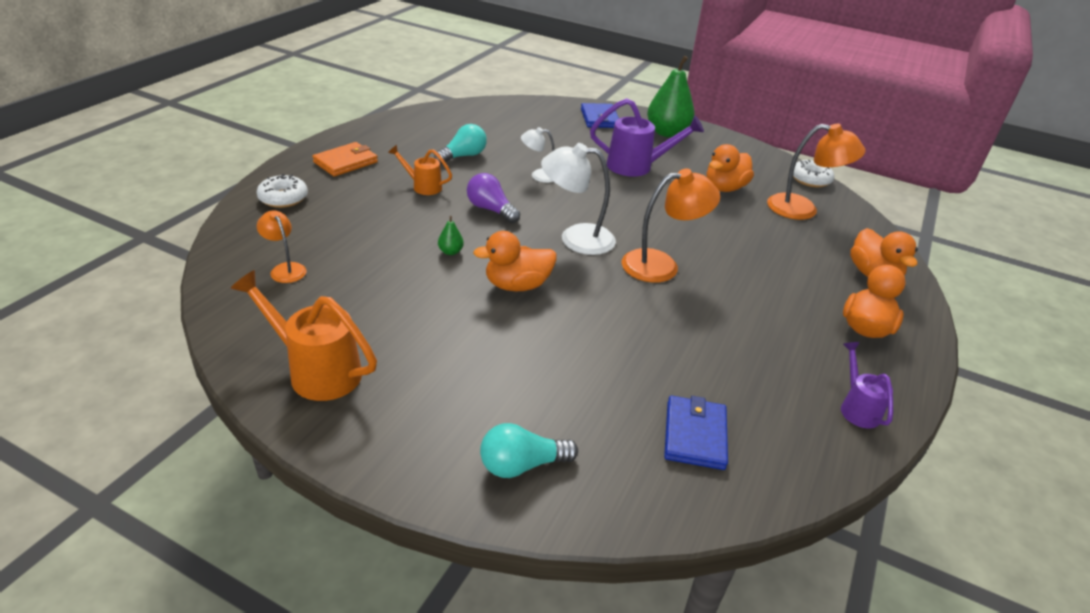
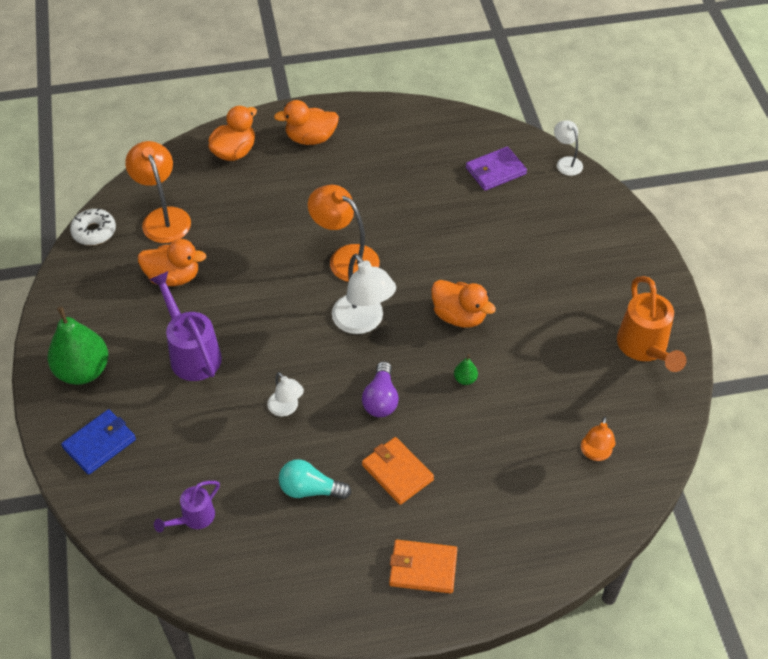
camera: 125 degrees left, 15 degrees up
white donut [256,174,308,208] -> none
orange watering can [388,145,452,195] -> orange wallet [362,437,434,505]
turquoise light bulb [480,423,578,478] -> none
blue wallet [664,396,728,470] -> purple wallet [466,146,527,191]
purple watering can [841,342,893,428] -> purple watering can moved to [154,481,220,532]
none -> white lamp [554,120,583,176]

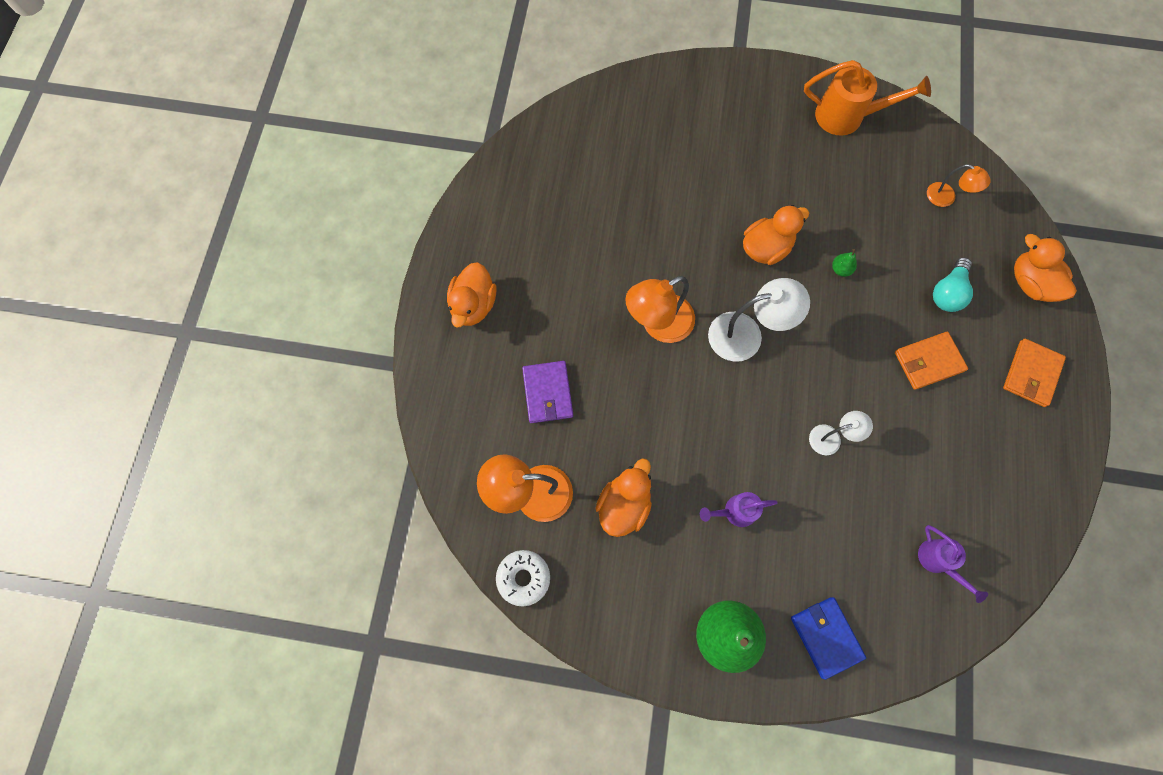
camera: 70 degrees left, 20 degrees up
purple watering can [149,271,222,381] -> purple watering can [700,492,778,527], size x0.58
orange duck [208,106,257,161] -> orange duck moved to [1014,234,1077,302]
turquoise light bulb [279,459,351,499] -> turquoise light bulb moved to [933,257,973,312]
purple light bulb [362,361,399,417] -> none
purple wallet [466,146,527,191] -> purple wallet moved to [522,361,573,423]
white lamp [554,120,583,176] -> none

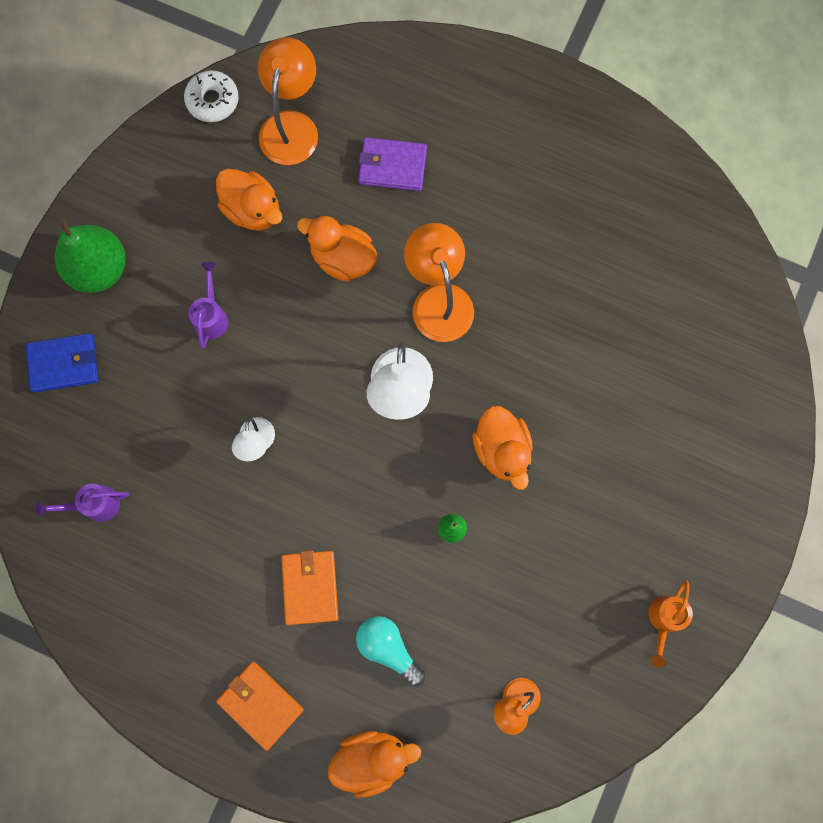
camera: 105 degrees right, 5 degrees up
orange duck [447,262,496,327] -> orange duck moved to [297,215,378,282]
orange watering can [804,60,931,136] -> orange watering can [649,580,693,668], size x0.58

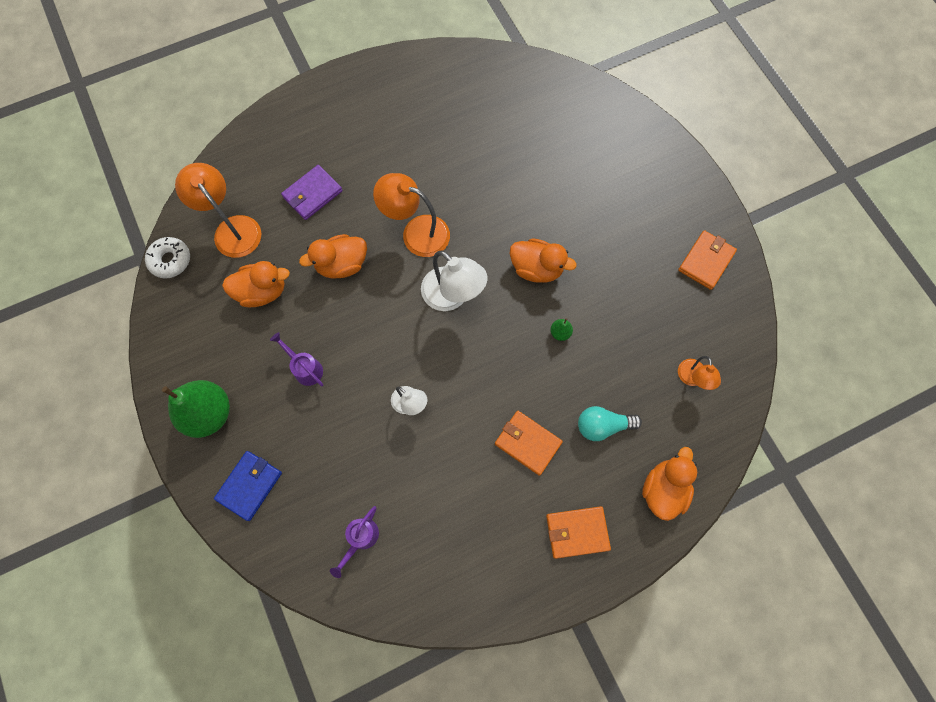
camera: 50 degrees left, 5 degrees down
orange watering can [649,580,693,668] -> orange wallet [678,230,737,290]

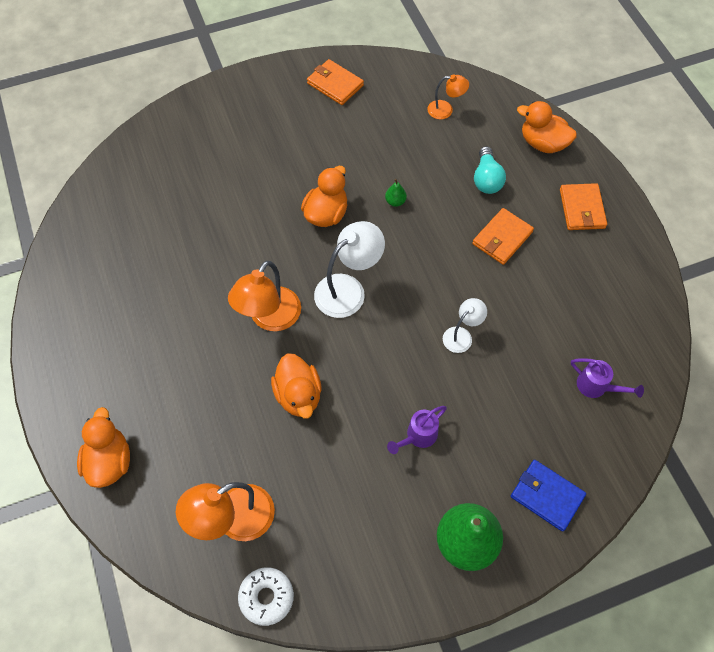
camera: 85 degrees left, 10 degrees down
orange duck [222,261,290,308] -> orange duck moved to [77,407,130,488]
purple wallet [281,165,343,220] -> none

